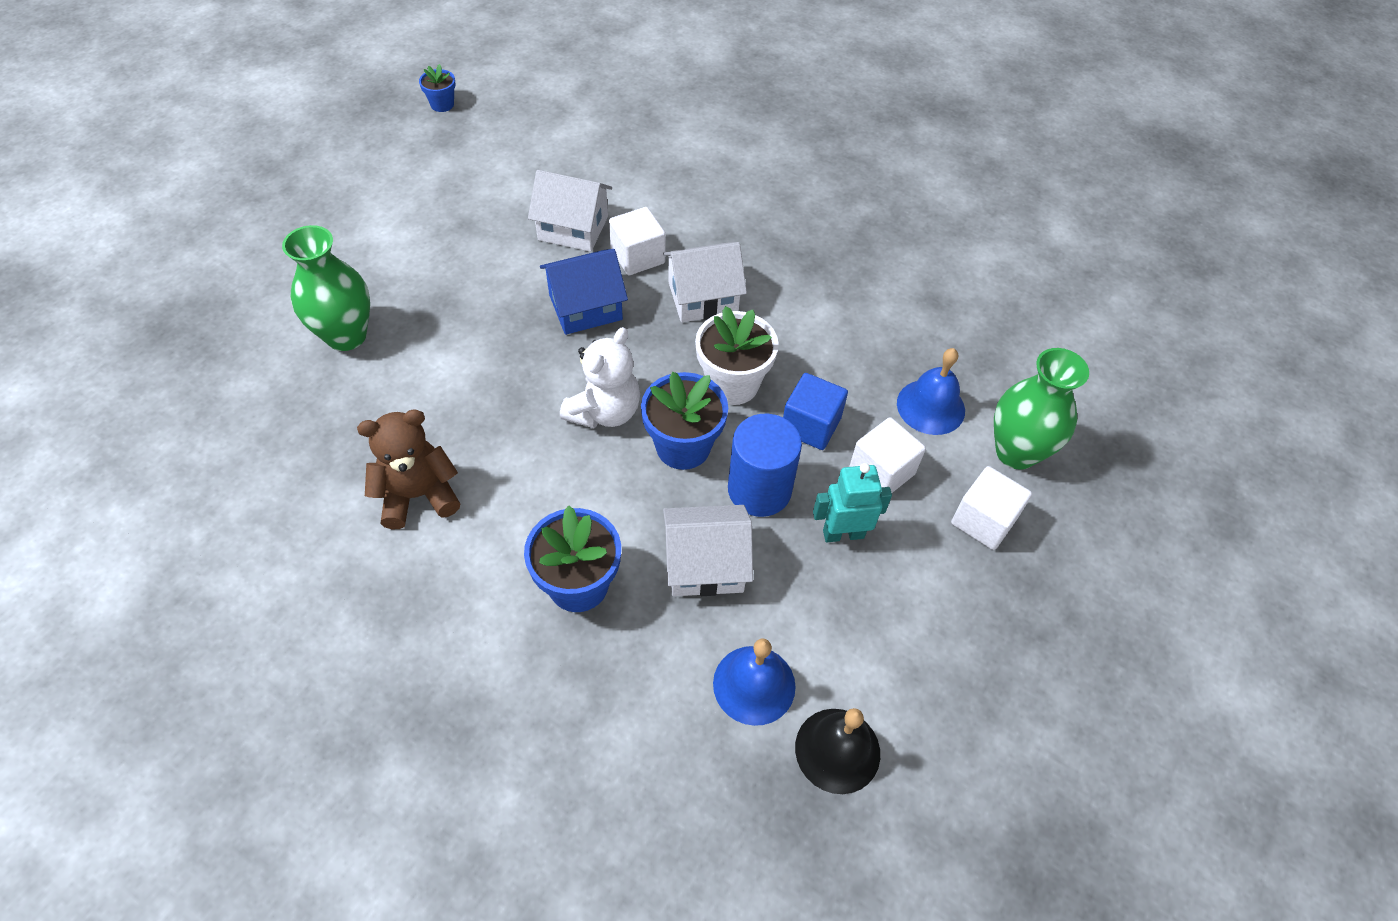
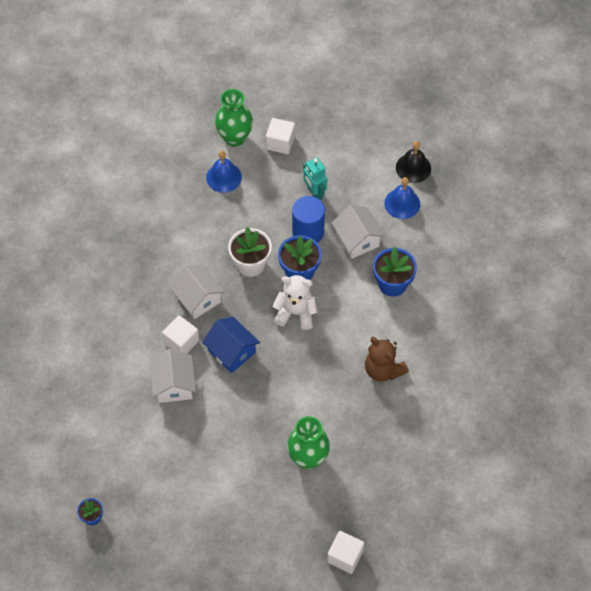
camera: 110 degrees left, 5 degrees up
blue cube [783,373,848,450] -> none
white cube [849,417,926,493] -> white cube moved to [327,531,364,574]

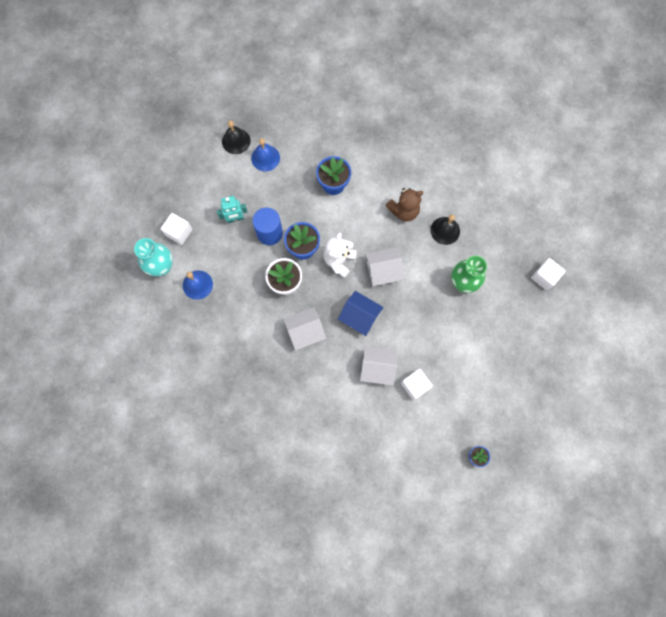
camera: 75 degrees left, 15 degrees up
white cube [162,315,199,354] -> white cube moved to [401,369,433,400]
blue house [202,317,260,373] -> blue house turned 60 degrees clockwise [338,291,383,336]
green vase [215,89,253,147] -> turquoise vase [134,238,173,276]
white house [332,205,385,259] -> white house moved to [365,248,404,286]
none -> black bell [430,215,460,245]

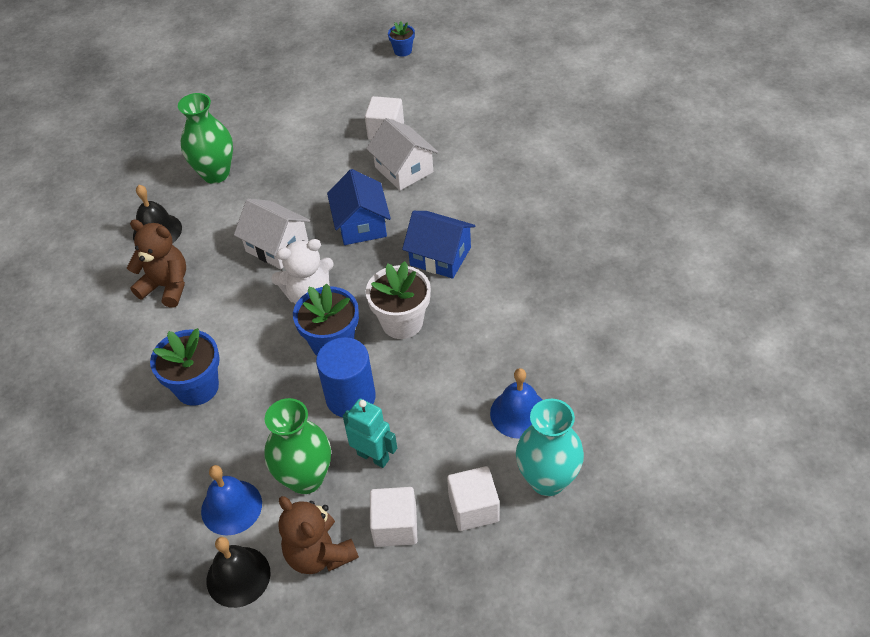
camera: 130 degrees left, 25 degrees down
white house [283,307,326,351] -> blue house [402,211,476,279]
white cube [531,258,566,291] -> white cube moved to [370,487,417,547]
none -> green vase [264,398,331,494]
none -> brown teddy bear [278,496,359,574]

